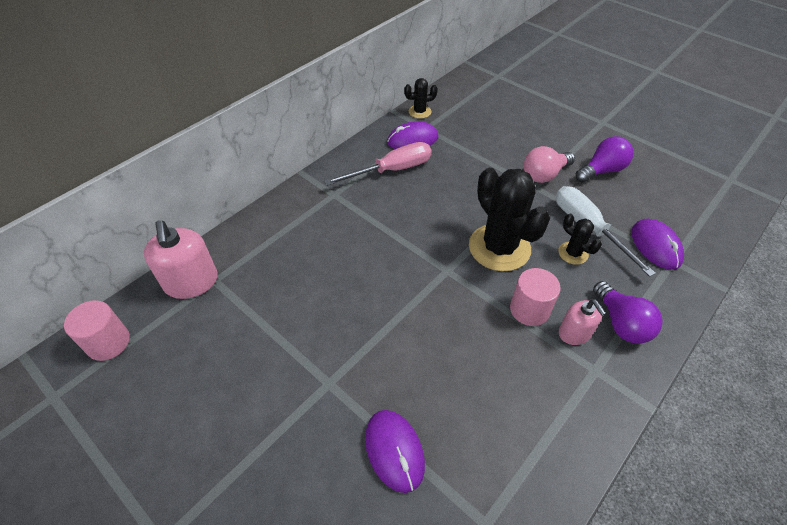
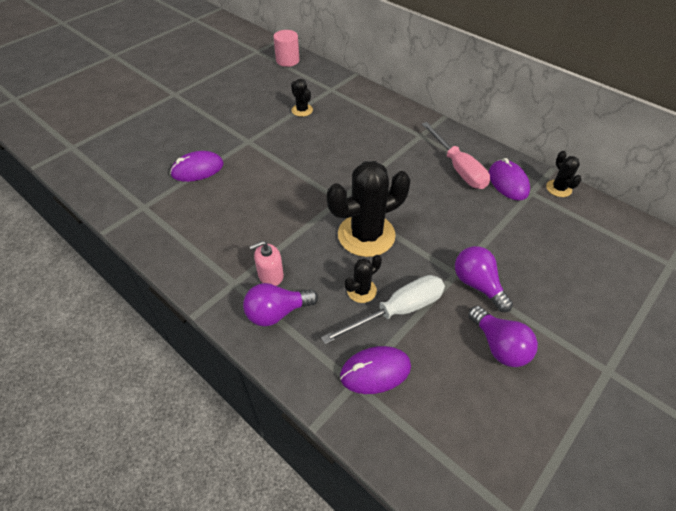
camera: 90 degrees right, 0 degrees up
pink soap dispenser [144,220,218,299] -> none
pink cylinder [510,268,561,326] -> none
pink light bulb [524,146,575,183] -> purple light bulb [455,246,513,312]
none -> black cactus [291,79,313,117]

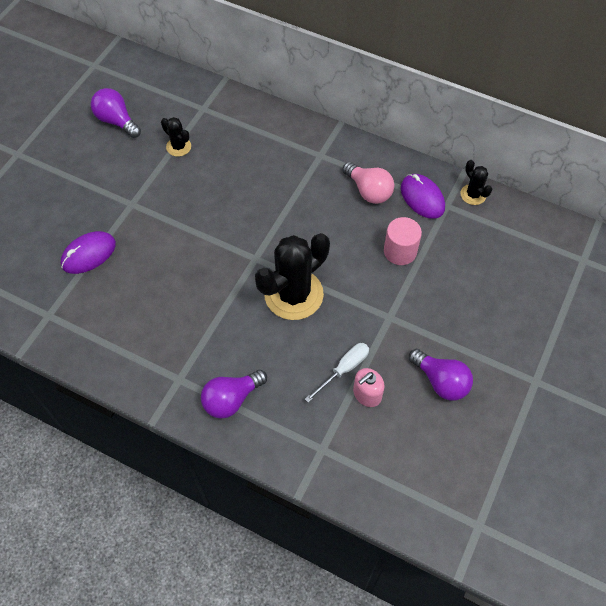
camera: 15 degrees left, 10 degrees up
pink soap dispenser [250,241,284,286] -> pink soap dispenser moved to [353,368,385,407]
pink cylinder [273,30,299,67] -> pink cylinder moved to [384,217,422,265]
white screwdriver [321,275,445,344] -> white screwdriver [305,343,369,402], size x0.65
purple mouse [340,346,411,394] -> none
black cactus [344,255,382,303] -> none
pink screwdriver [422,122,490,189] -> pink light bulb [343,162,394,204]
purple light bulb [455,246,513,312] -> purple light bulb moved to [91,88,141,138]

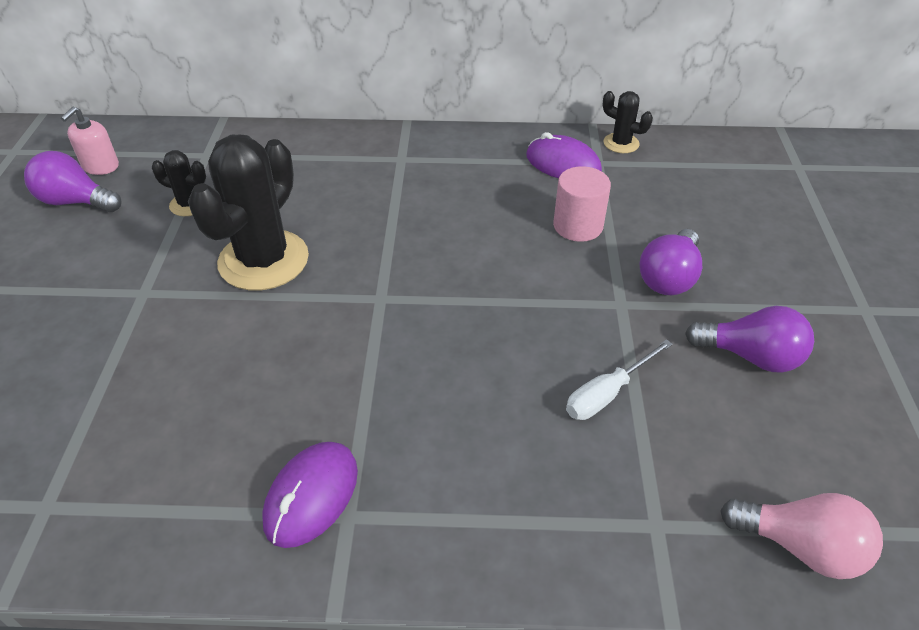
camera: 25 degrees left, 15 degrees down
purple mouse [61,231,116,274] -> purple mouse moved to [262,442,358,548]
purple light bulb [201,370,267,418] -> purple light bulb moved to [639,229,702,295]
black cactus [255,233,330,320] -> black cactus moved to [188,135,309,291]
white screwdriver [305,343,369,402] -> white screwdriver turned 150 degrees counterclockwise [566,339,673,420]
pink light bulb [343,162,394,204] -> pink light bulb moved to [720,493,883,579]
pink soap dispenser [353,368,385,407] -> pink soap dispenser moved to [61,107,119,175]

